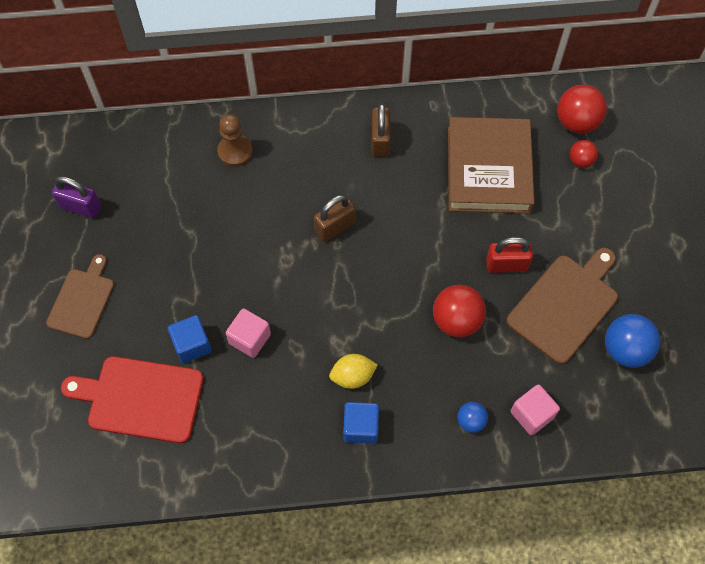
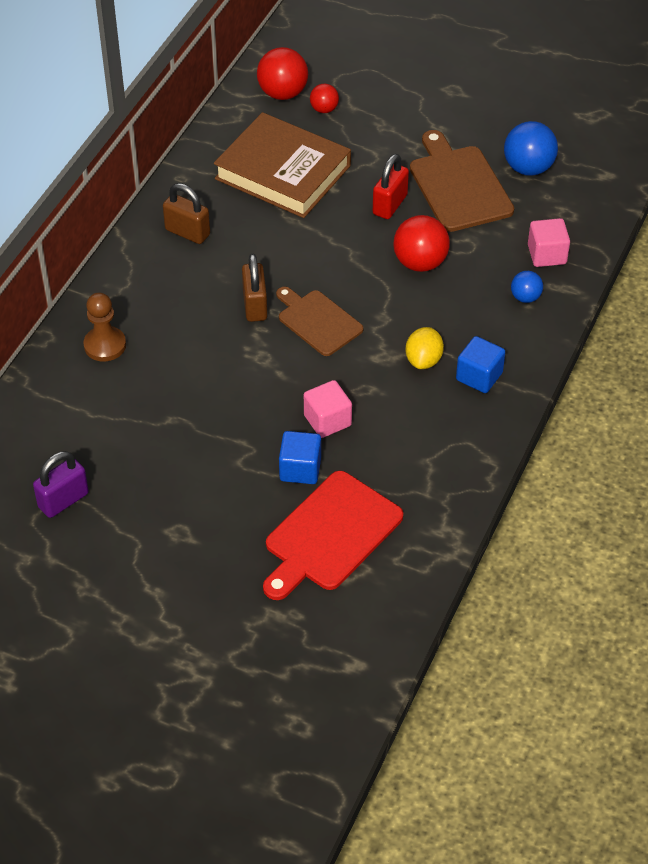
camera: 60 degrees left, 15 degrees down
brown cutting board [46,254,114,339] -> brown cutting board moved to [276,287,363,356]

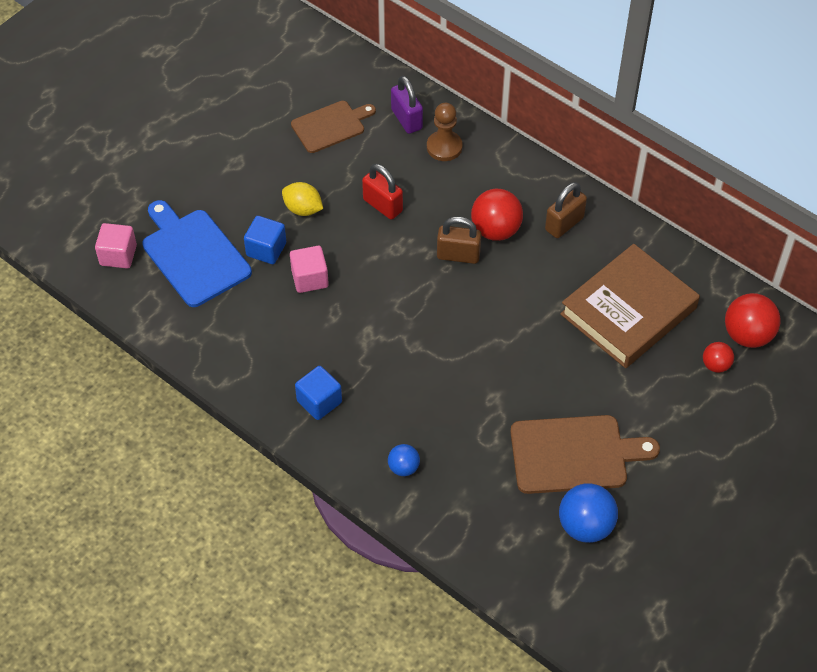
camera: 105 degrees right, 5 degrees up
purple padlock [33,451,89,518] -> purple padlock moved to [391,76,423,134]
red cutting board [263,471,403,600] -> blue cutting board [142,200,252,307]
brown cutting board [276,287,363,356] -> brown cutting board moved to [291,101,376,153]
red padlock [373,154,409,219] -> red padlock moved to [362,164,403,220]
red ball [393,215,450,272] -> red ball moved to [471,189,523,241]
yellow lemon [406,327,444,369] -> yellow lemon moved to [282,182,323,216]
pink cube [528,218,570,267] -> pink cube moved to [95,223,137,268]

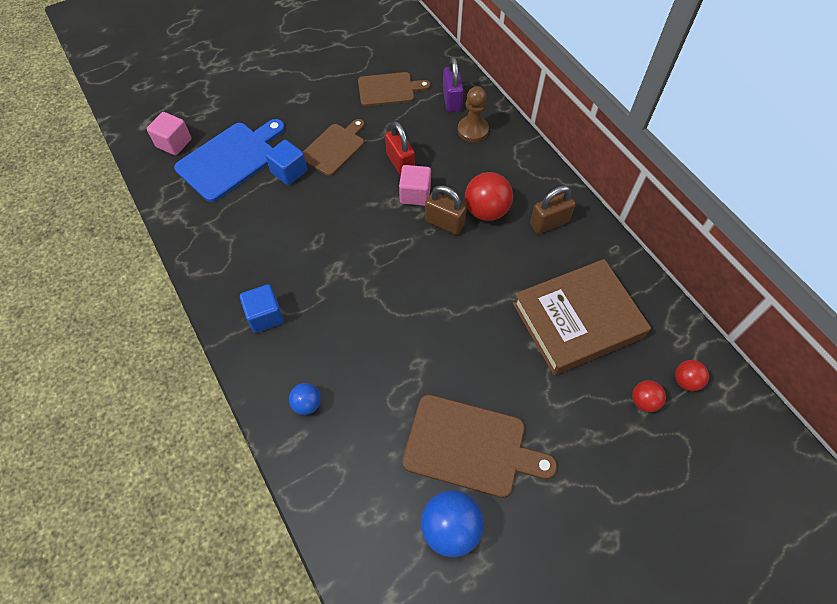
camera: 20 degrees right, 5 degrees up
blue cutting board [142,200,252,307] -> blue cutting board turned 60 degrees clockwise [174,119,285,202]
yellow lemon [282,182,323,216] -> brown cutting board [303,119,365,176]
pink cube [290,246,329,293] -> pink cube moved to [399,165,431,206]
red ball [725,293,781,348] -> red ball [675,360,709,391], size x0.56

